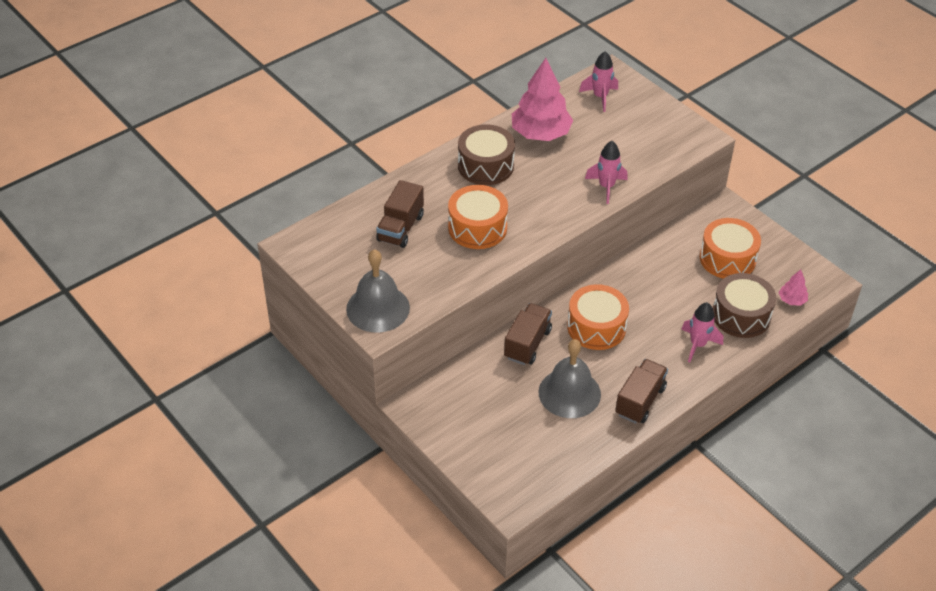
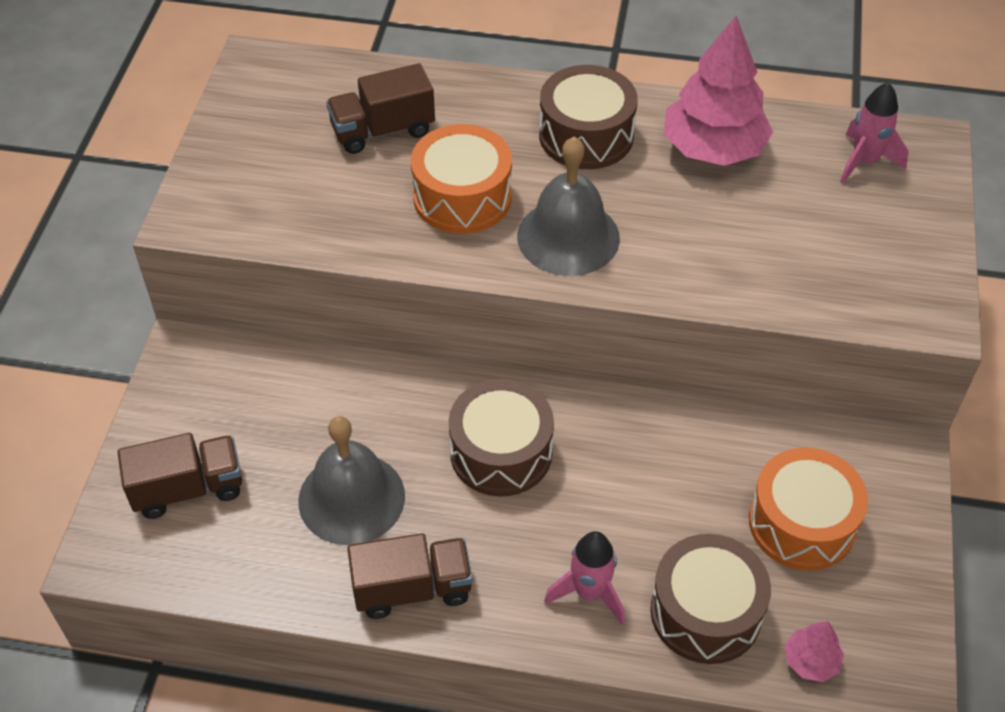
camera: 50 degrees right, 5 degrees up
grey bell [346,249,410,333] -> grey bell moved to [517,137,620,276]
brown truck [504,303,552,365] -> brown truck moved to [117,433,242,519]
orange drum [567,284,629,350] -> brown drum [449,379,554,496]
pink rocket [585,141,628,204] -> none

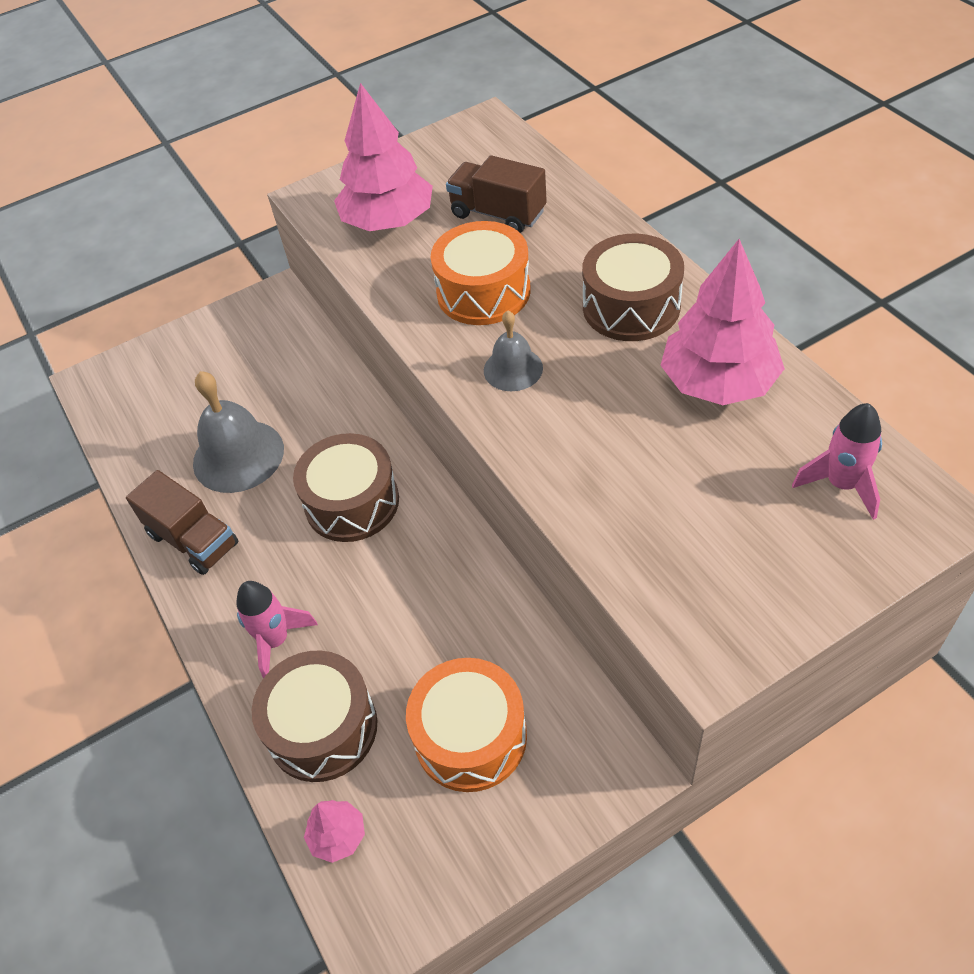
camera: 55 degrees right, 0 degrees up
brown truck [117,433,242,519] -> none
grey bell [517,137,620,276] -> grey bell [484,311,543,391], size x0.58
none -> pink tree [334,83,433,231]

